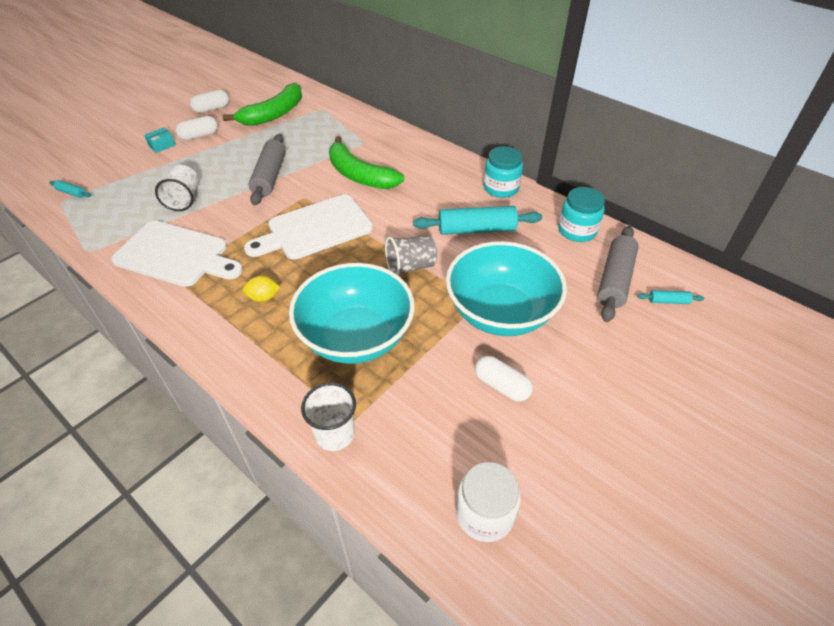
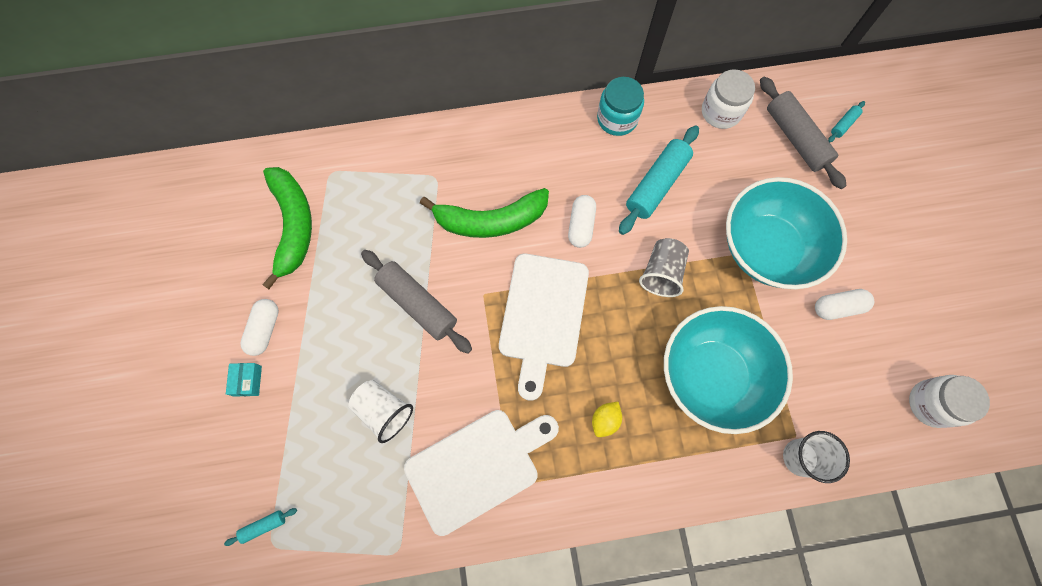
camera: 50 degrees left, 25 degrees up
white capsule [190,90,229,113] -> white capsule moved to [568,195,596,248]
turquoise jar [558,187,605,242] -> white jar [702,69,755,129]

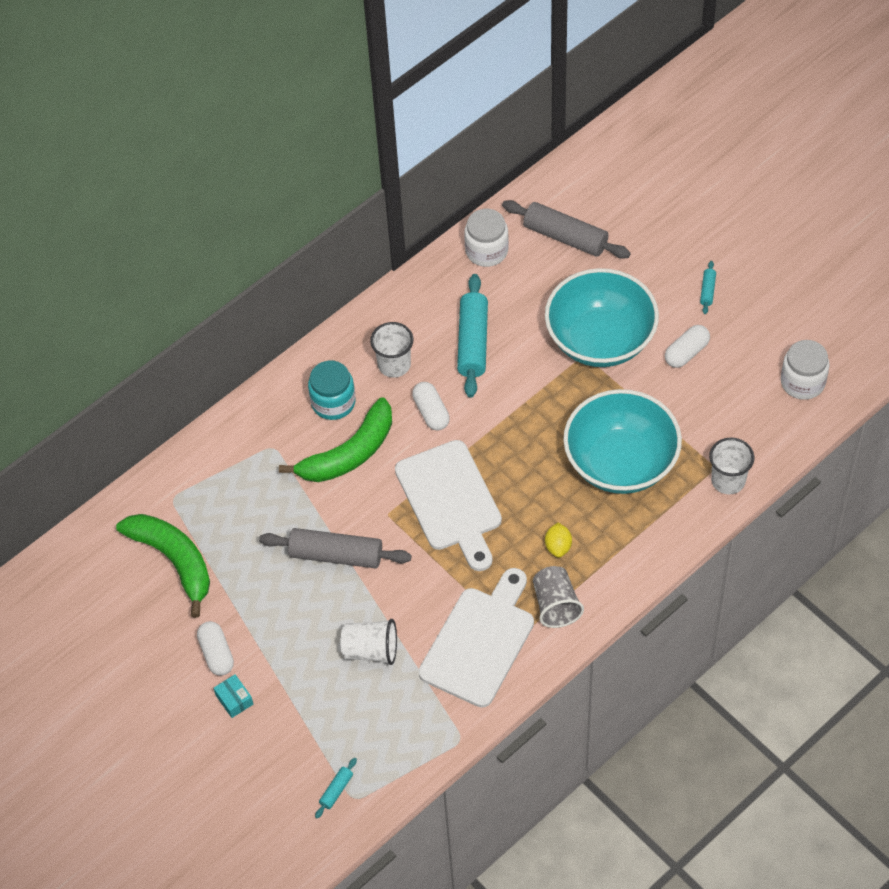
camera: 30 degrees left, 15 degrees down
turquoise jar [597,77,644,136] -> turquoise jar moved to [308,360,356,420]
grey cup [639,238,689,297] -> grey cup moved to [533,566,584,628]
turquoise rolling pin [828,101,865,142] -> turquoise rolling pin moved to [700,261,716,314]
none -> white cup [370,322,413,378]

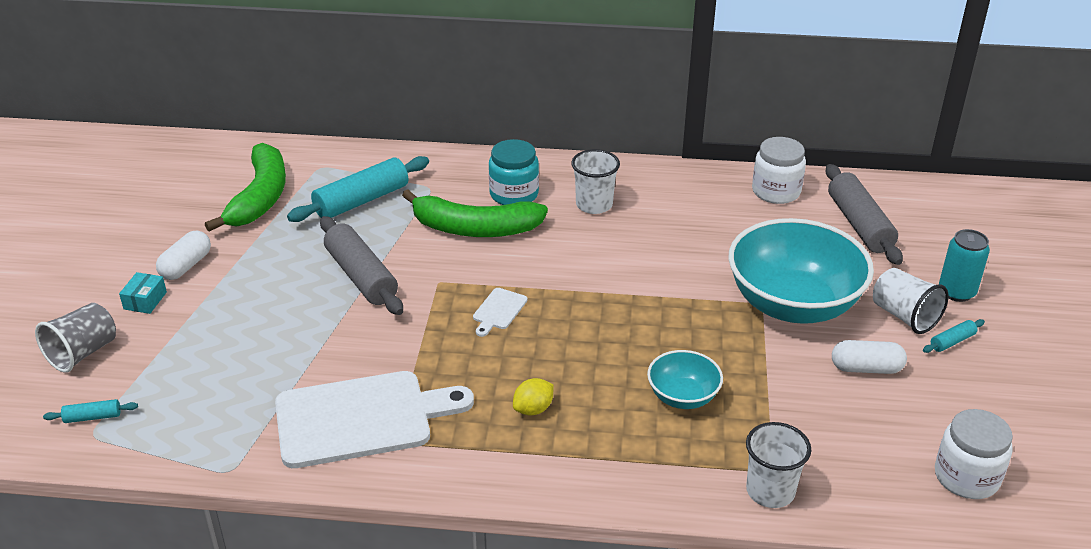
camera: 45 degrees right, 20 degrees down
white cup [341,619,397,665] -> white cup moved to [873,268,949,334]
white cutting board [395,440,502,571] -> white cutting board [473,288,527,337], size x0.41
white capsule [412,382,450,430] -> none
turquoise rolling pin [457,274,488,398] -> turquoise rolling pin moved to [287,156,429,222]
grey cup [533,566,584,628] -> grey cup moved to [35,303,116,373]
turquoise bowl [563,389,682,494] -> turquoise bowl [647,350,723,409], size x0.49
none -> turquoise can [939,229,990,302]

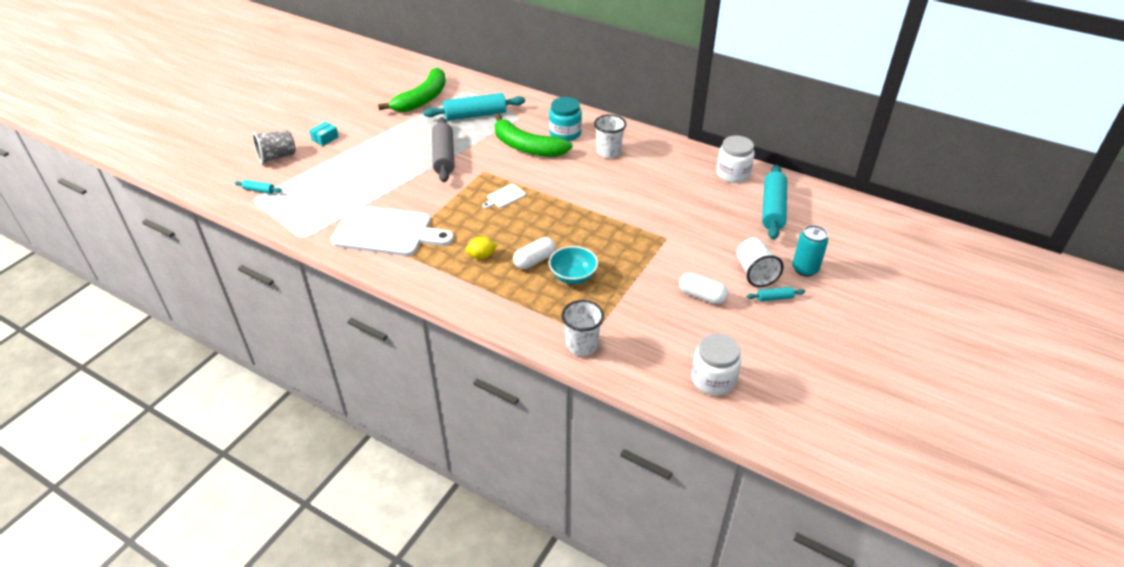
camera: 25 degrees right, 5 degrees up
white capsule [156,231,211,280] -> white capsule moved to [513,237,556,269]
turquoise bowl [728,218,874,324] -> none
grey rolling pin [825,164,903,265] -> turquoise rolling pin [762,165,787,240]

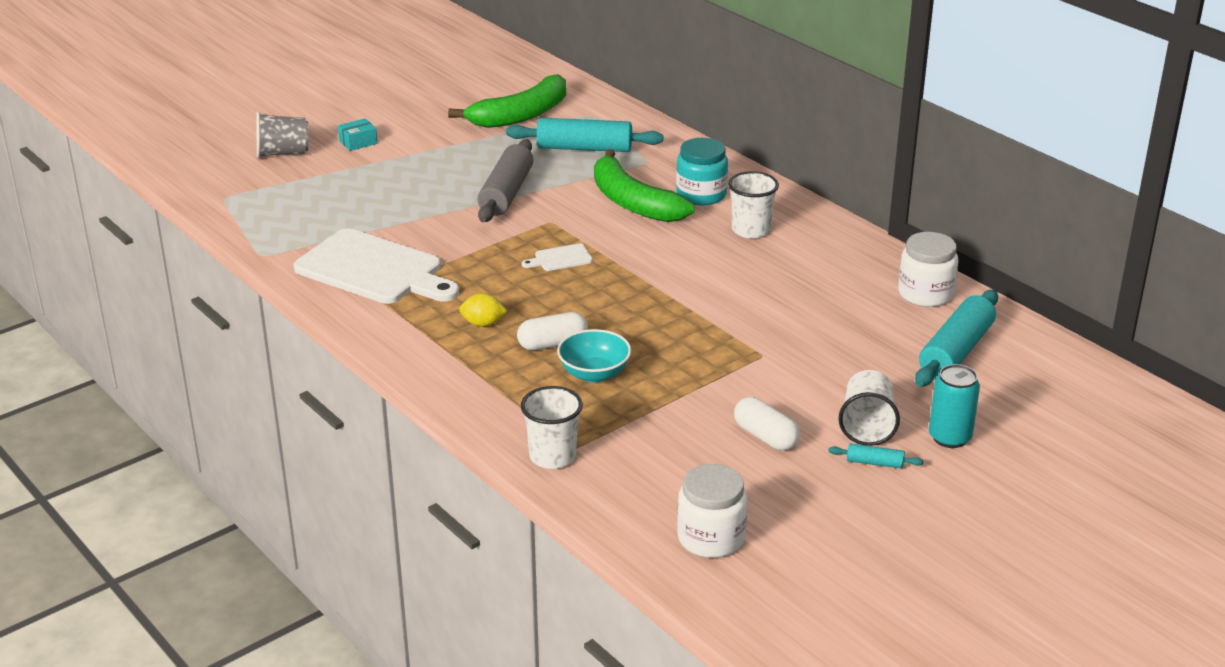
camera: 20 degrees right, 10 degrees down
turquoise rolling pin [234,180,282,194] -> none

